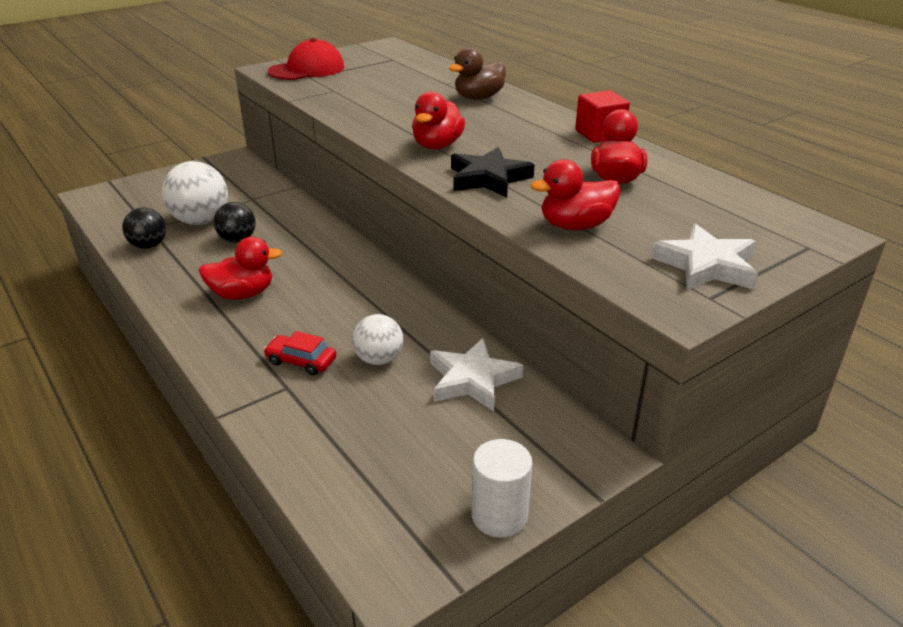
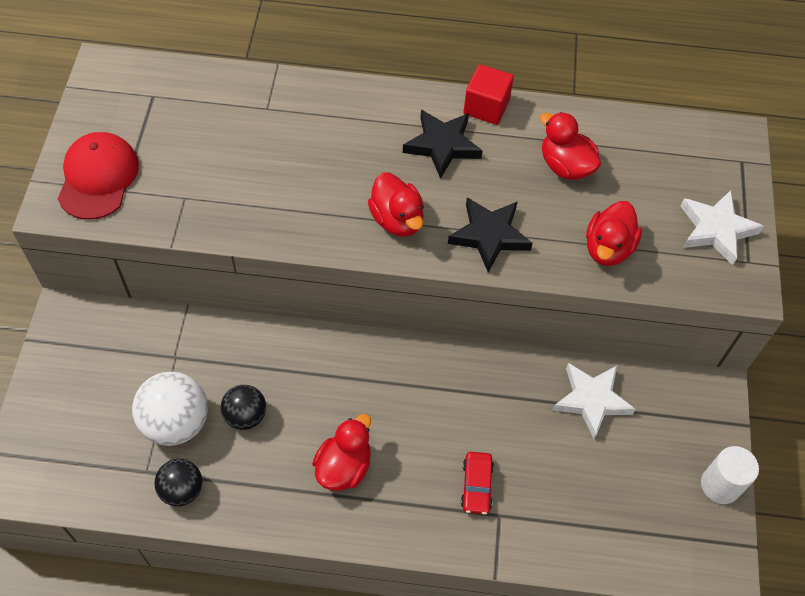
camera: 50 degrees left, 25 degrees up
red car [263,331,336,376] -> red car turned 60 degrees counterclockwise [461,452,494,515]
white ball [352,314,403,365] -> none
brown duck [449,47,506,100] -> none
none -> black star [403,110,483,179]

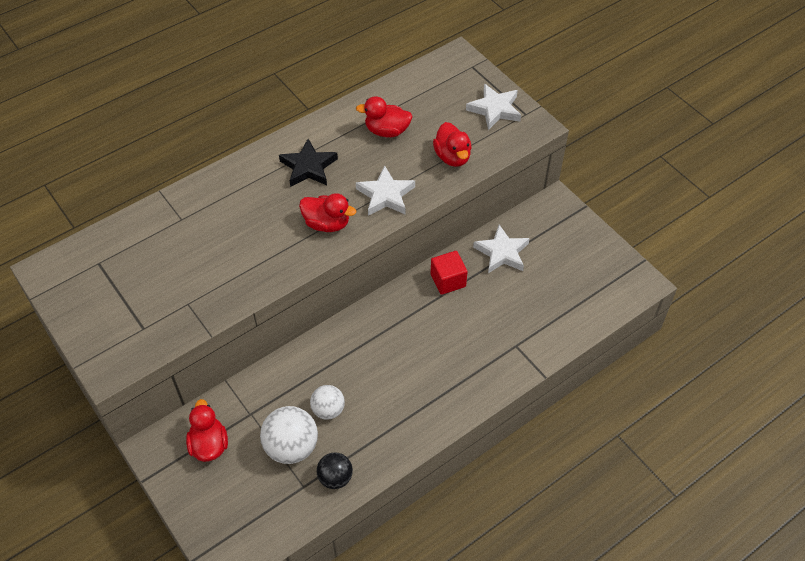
camera: 40 degrees left, 5 degrees down
red cap [58,132,139,220] -> none
black ball [221,385,266,430] -> white ball [310,385,345,420]
red duck [312,414,371,491] -> red duck moved to [186,399,228,462]
black star [448,197,533,272] -> white star [356,166,415,216]
red car [461,452,494,515] -> none
red cube [464,64,514,125] -> red cube moved to [431,251,468,295]
white cylinder [701,446,759,504] -> none

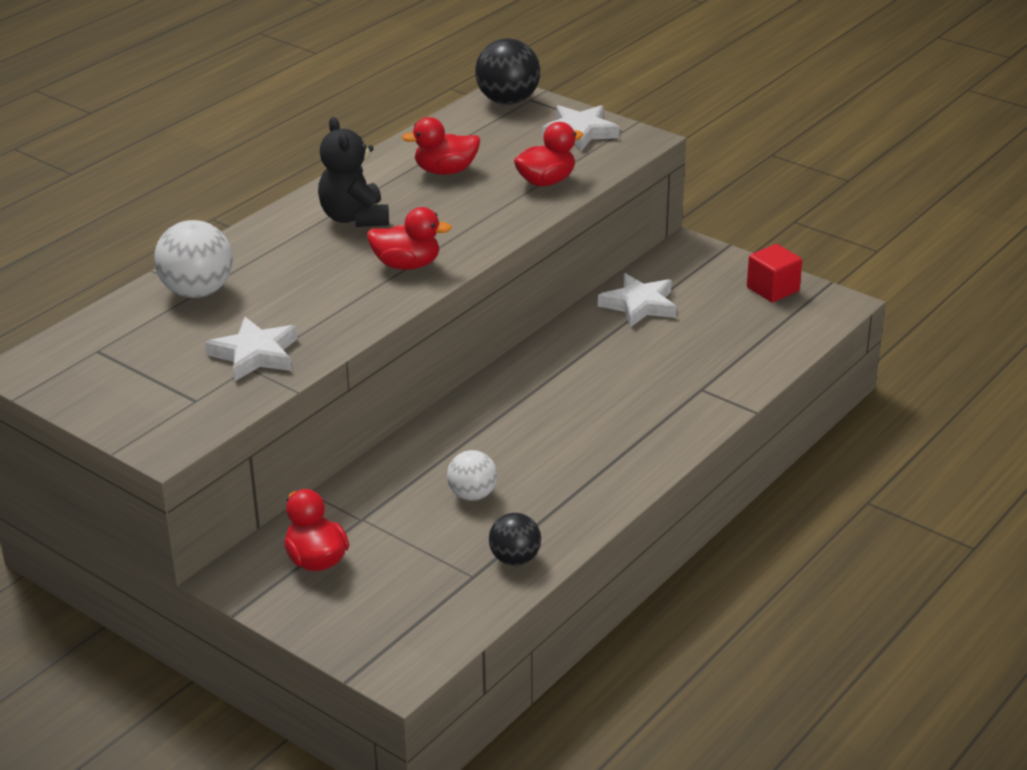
camera: 15 degrees left, 20 degrees down
white ball [260,406,318,464] -> white ball moved to [154,220,233,298]
black star [279,139,338,187] -> black teddy bear [318,117,389,227]
white star [356,166,415,216] -> white star moved to [205,317,298,381]
red cube [431,251,468,295] -> red cube moved to [747,244,802,302]
red duck [433,122,472,167] -> red duck turned 90 degrees counterclockwise [514,122,583,186]
none -> black ball [475,38,540,105]

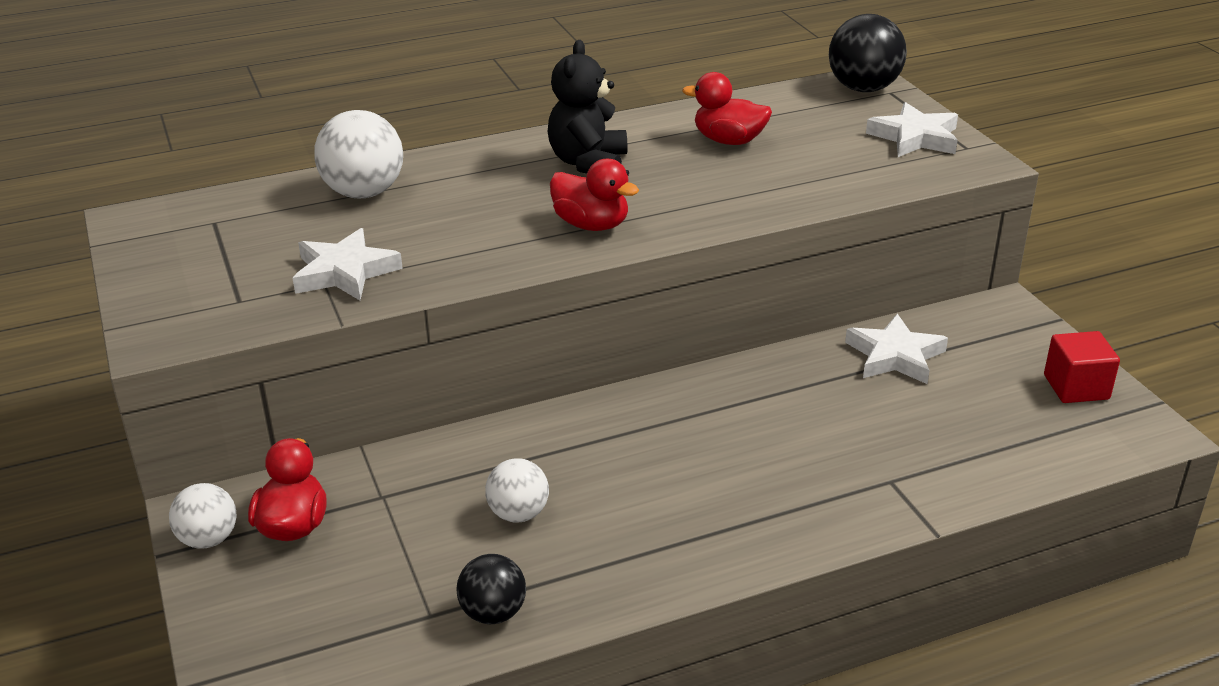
camera: 30 degrees right, 0 degrees up
red duck [514,122,583,186] -> none
none -> white ball [169,483,237,549]

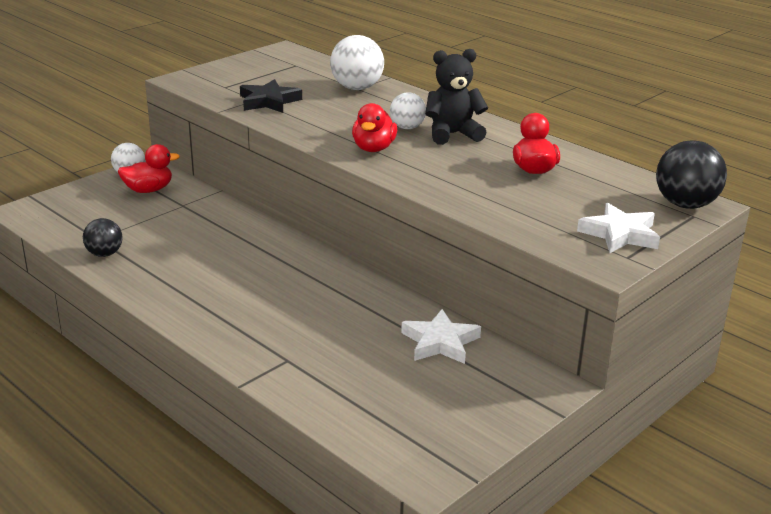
camera: 65 degrees right, 5 degrees down
white star [293,228,403,300] -> black star [240,79,302,113]
white ball [485,458,549,522] -> white ball moved to [390,92,426,129]
red cube [1044,331,1120,403] -> none

